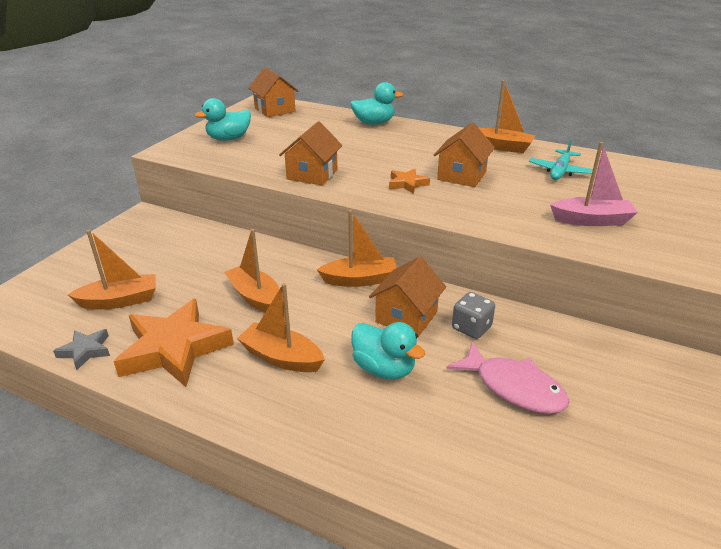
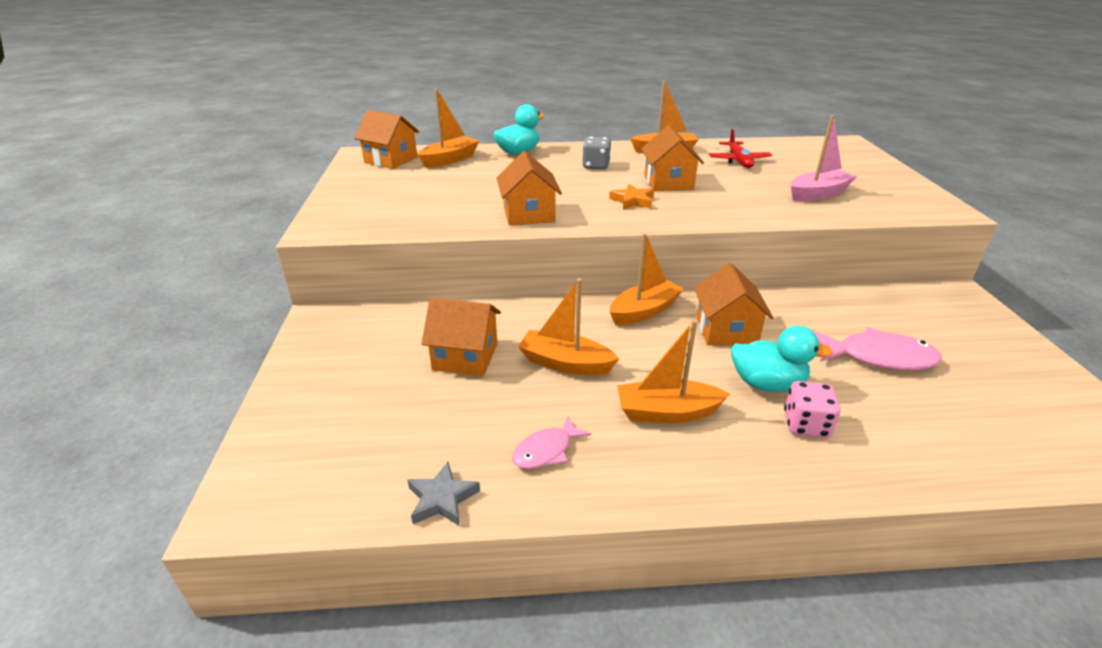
camera: 30 degrees left, 0 degrees up
orange boat [68,230,156,310] -> orange boat moved to [418,89,479,168]
orange star [113,299,234,387] -> pink fish [512,416,591,469]
turquoise duck [195,98,251,141] -> none
grey dice [452,292,495,339] -> grey dice moved to [582,137,611,169]
turquoise plane [529,139,593,180] -> red plane [709,129,772,168]
none -> orange house [421,298,501,376]
none -> pink dice [784,381,841,438]

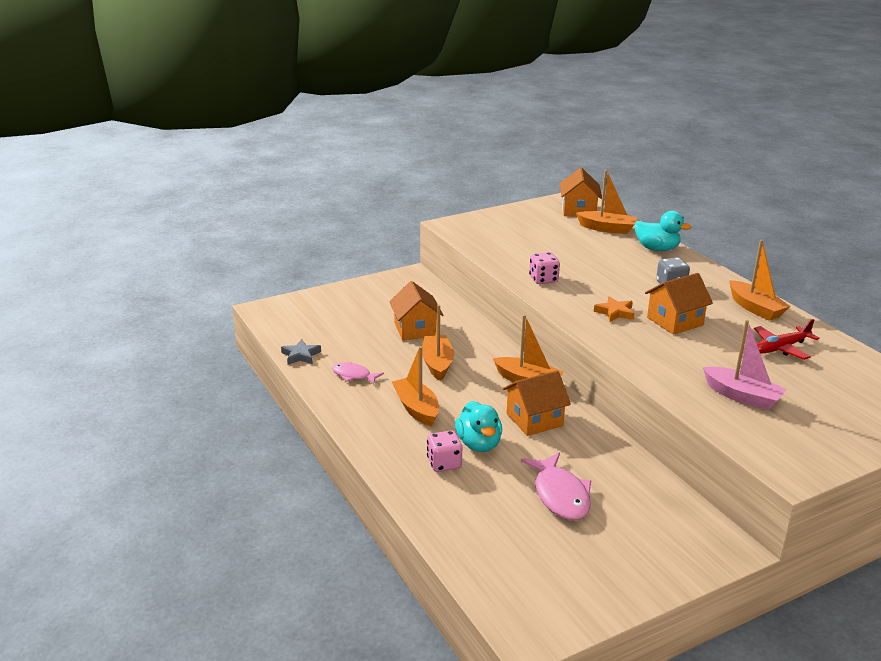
camera: 65 degrees right, 5 degrees down
orange house [497,151,562,226] -> pink dice [529,252,560,284]

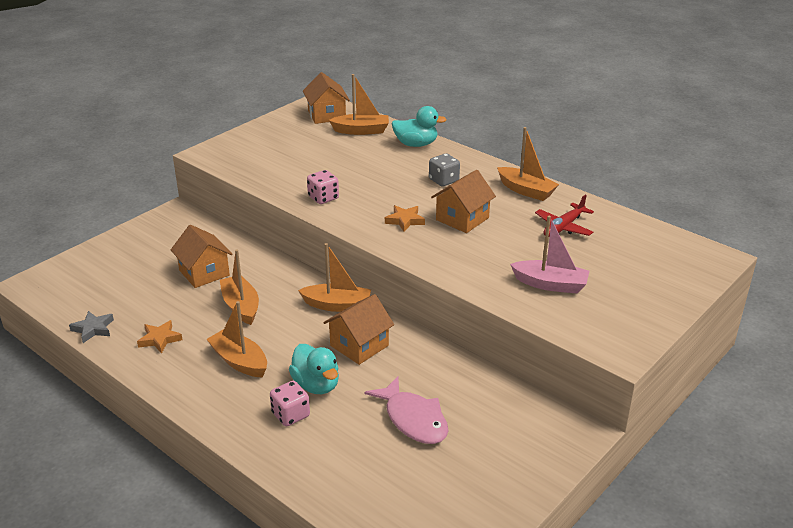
camera: 20 degrees left, 5 degrees up
pink fish [332,362,384,385] -> orange star [137,320,183,354]

